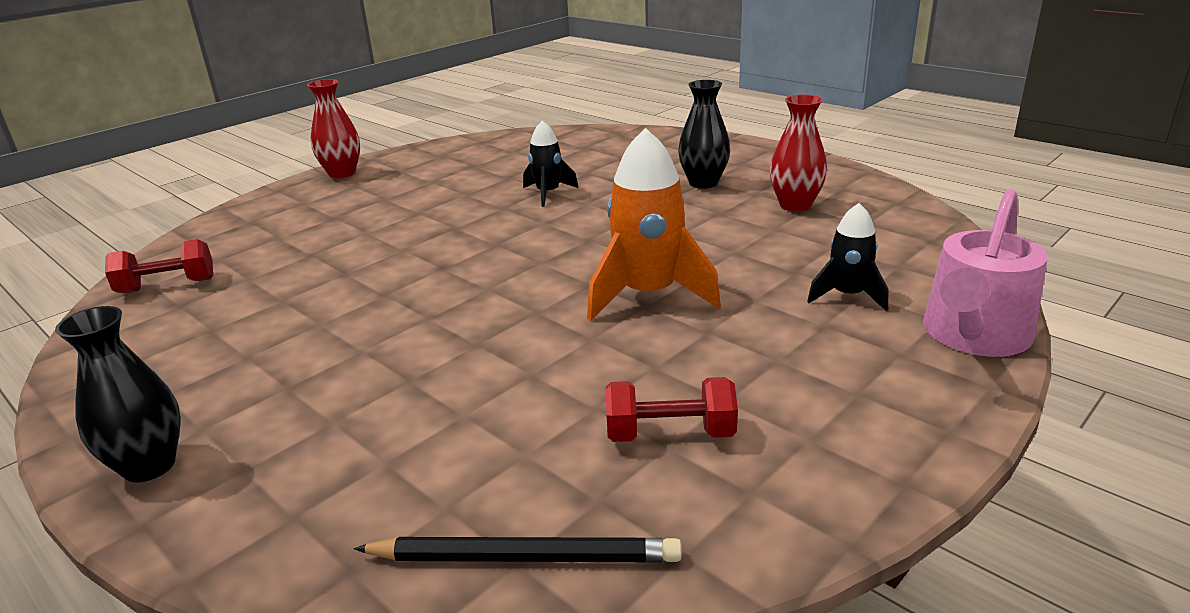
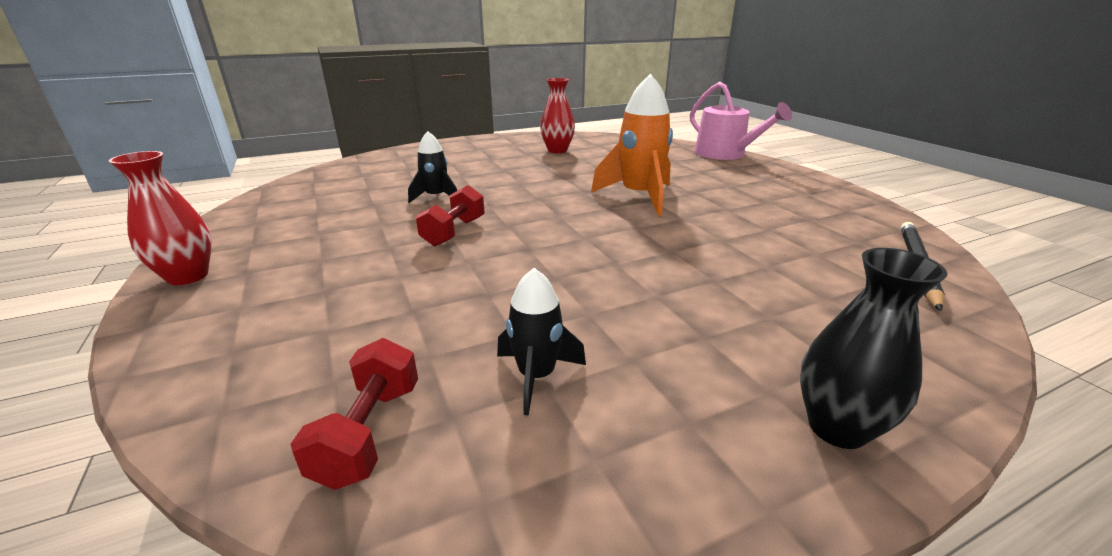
camera: 70 degrees left, 0 degrees up
red dumbbell [605,377,738,442] -> red dumbbell moved to [416,185,485,246]
black vase [678,80,730,189] -> none
black rocket [807,203,888,311] -> black rocket moved to [497,268,586,416]

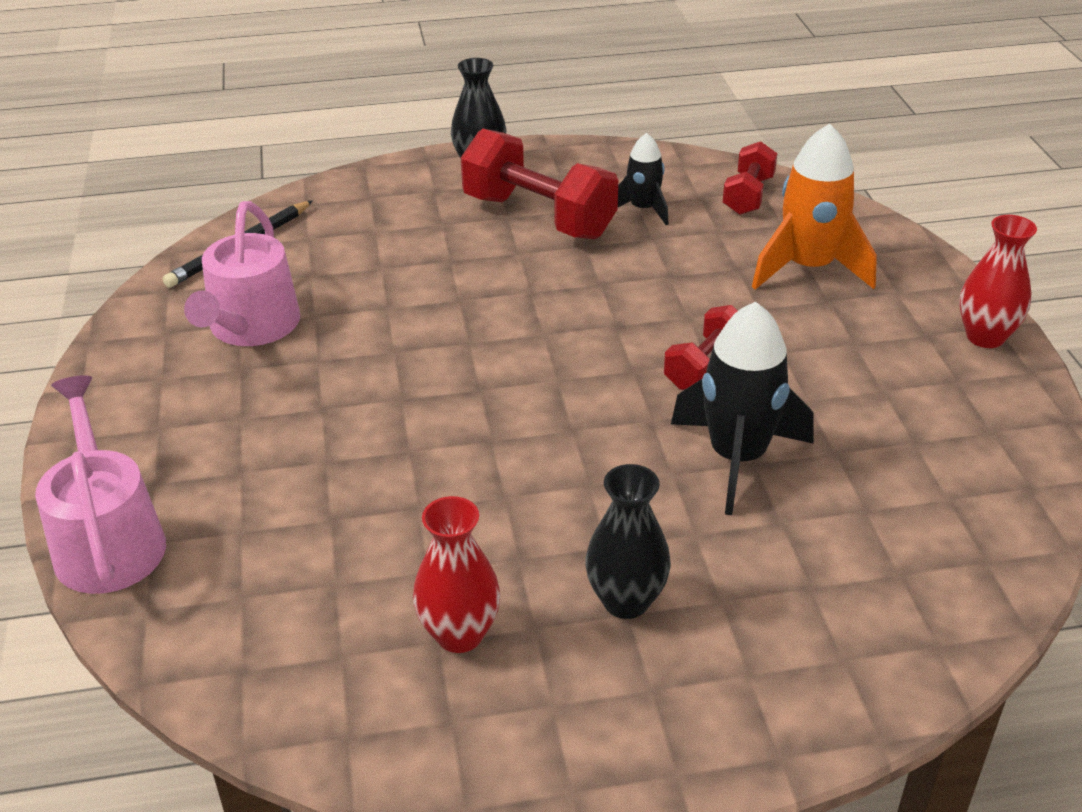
camera: 165 degrees left, 10 degrees up
black rocket [408,131,457,203] -> black rocket [671,302,814,515], size x1.75
orange rocket [591,74,673,215] -> orange rocket moved to [752,124,877,290]
none -> pink watering can [184,201,300,346]
none -> red dumbbell [461,129,618,239]
none -> black vase [585,464,671,619]

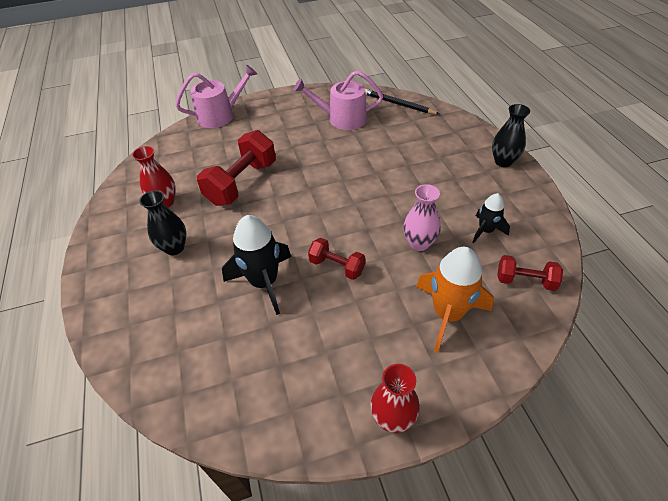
camera: 85 degrees right, 10 degrees up
red dumbbell [461,129,618,239] -> red dumbbell moved to [197,130,276,206]
none -> pink vase [403,184,441,251]

